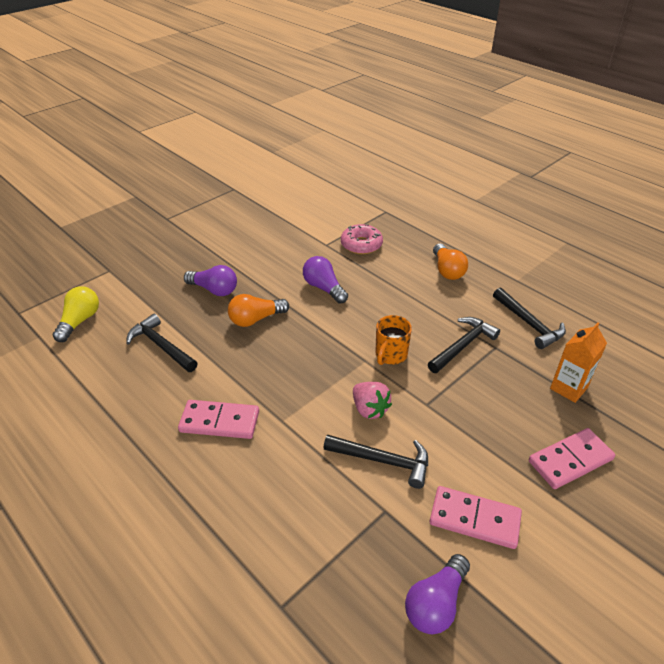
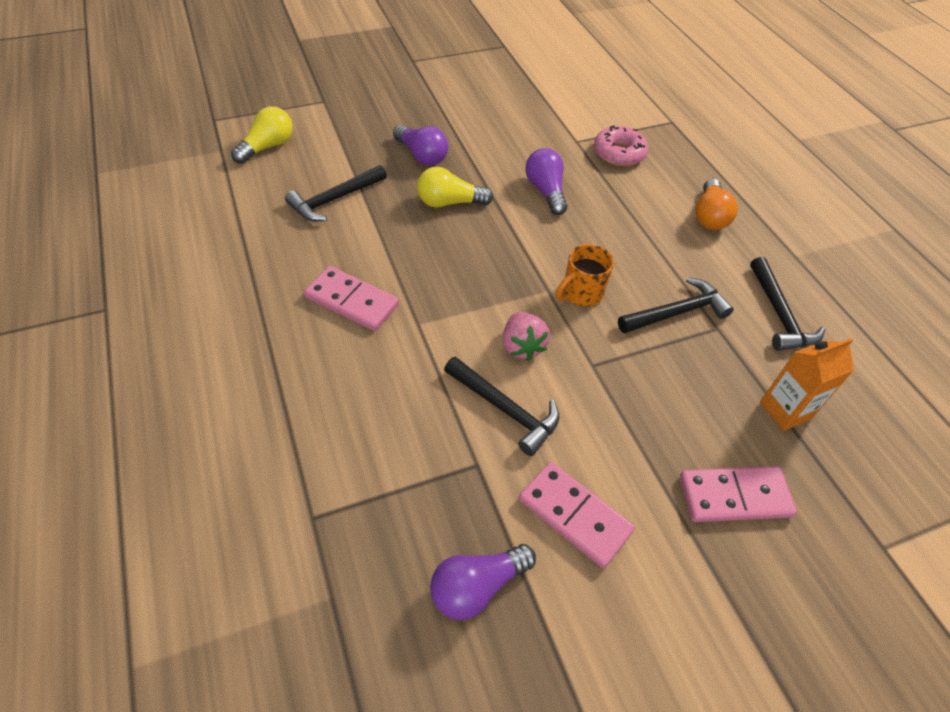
camera: 20 degrees right, 10 degrees up
black hammer [126,314,197,372] -> black hammer turned 105 degrees counterclockwise [285,165,387,221]
orange light bulb [228,294,289,327] -> yellow light bulb [417,166,493,208]

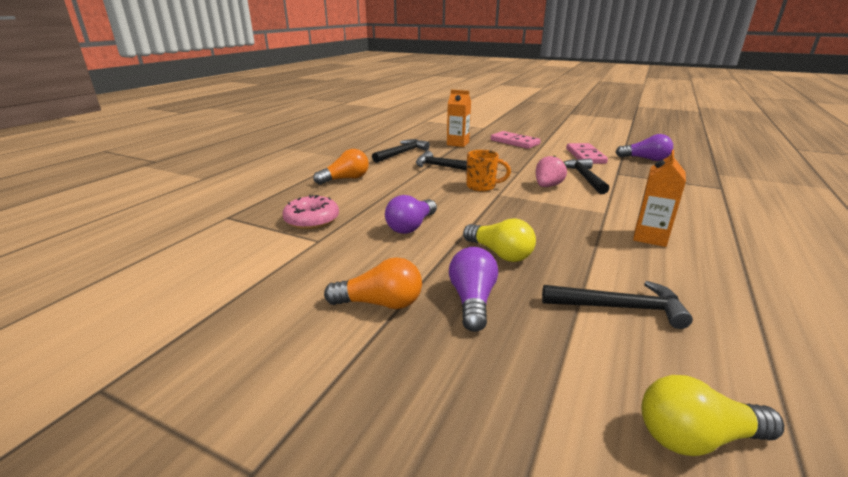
camera: 130 degrees left, 25 degrees down
pink domino [304,266,399,331] -> orange carton [633,150,686,247]
none -> orange light bulb [324,257,422,309]

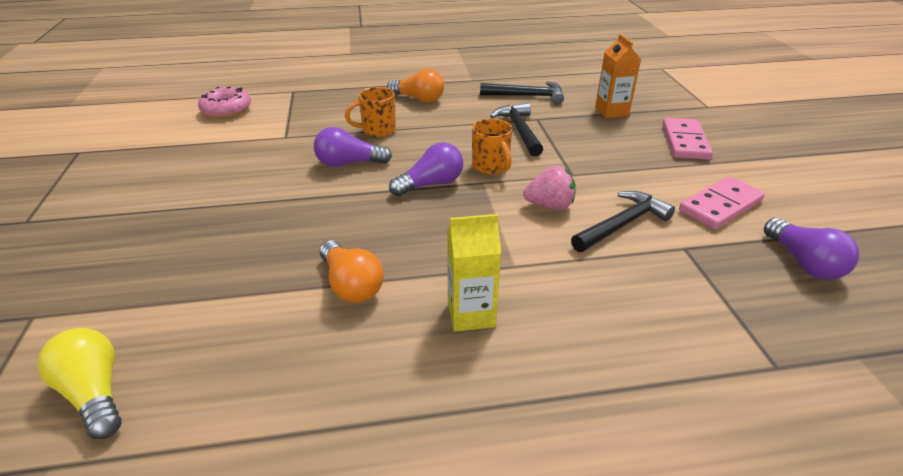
camera: 55 degrees right, 10 degrees up
pink donut [283,195,339,229] -> pink donut moved to [198,87,251,118]
orange light bulb [324,257,422,309] -> orange light bulb moved to [320,240,384,303]
purple light bulb [449,247,498,332] -> purple light bulb moved to [389,142,463,196]
yellow light bulb [463,218,536,262] -> none
black hammer [542,281,693,329] -> none
orange carton [633,150,686,247] -> yellow carton [447,214,501,332]
none -> orange mug [345,87,396,137]

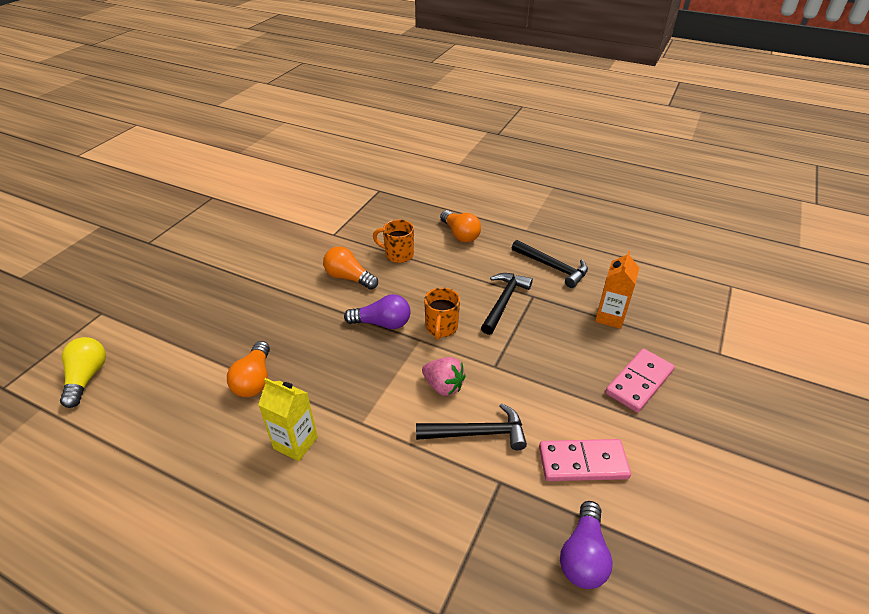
camera: 35 degrees right, 5 degrees up
pink donut [198,87,251,118] -> none
purple light bulb [314,127,392,167] -> orange light bulb [323,246,378,290]

